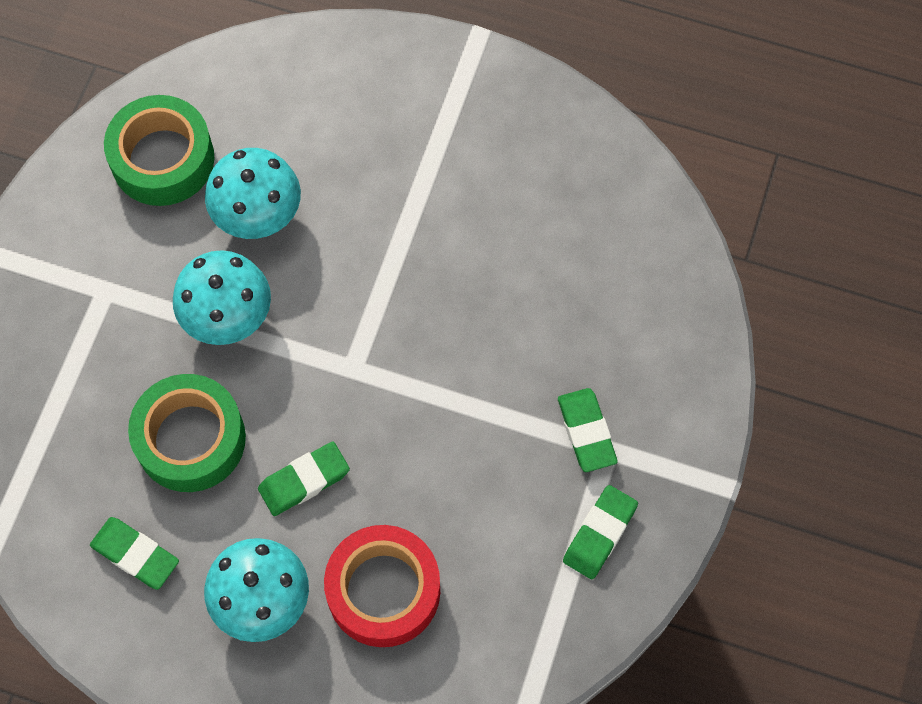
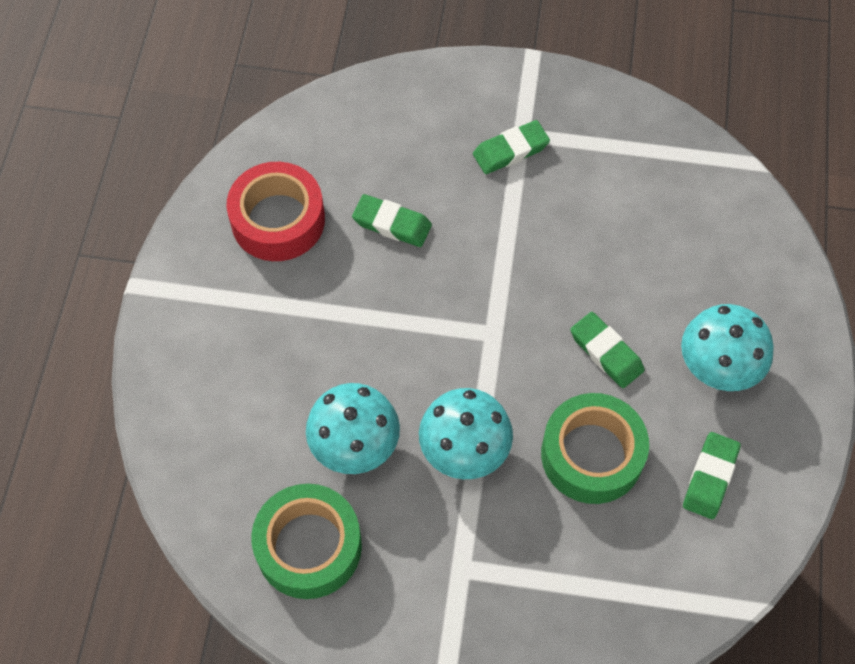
camera: 100 degrees left, 5 degrees down
red tape [324,525,440,647] -> red tape moved to [227,162,325,261]
green eraser [563,485,638,579] -> green eraser moved to [352,194,432,247]

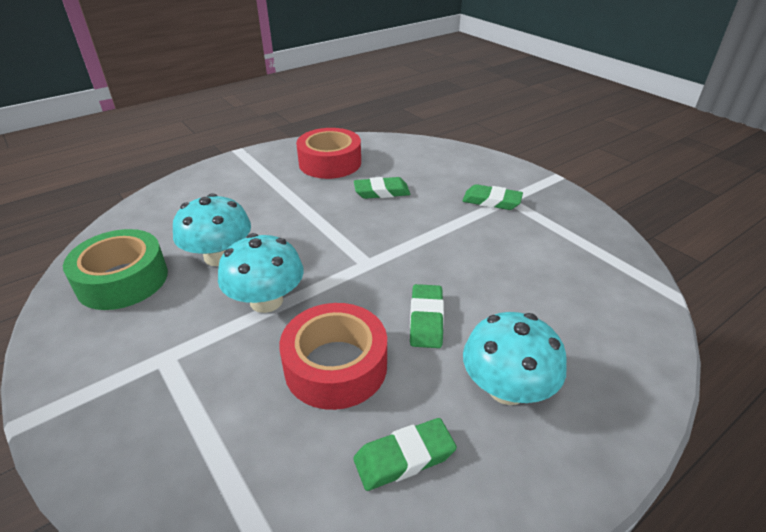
camera: 45 degrees right, 25 degrees down
green eraser [352,194,432,247] -> green eraser turned 75 degrees counterclockwise [354,177,410,199]
green tape [541,393,649,504] -> red tape [279,303,387,410]

